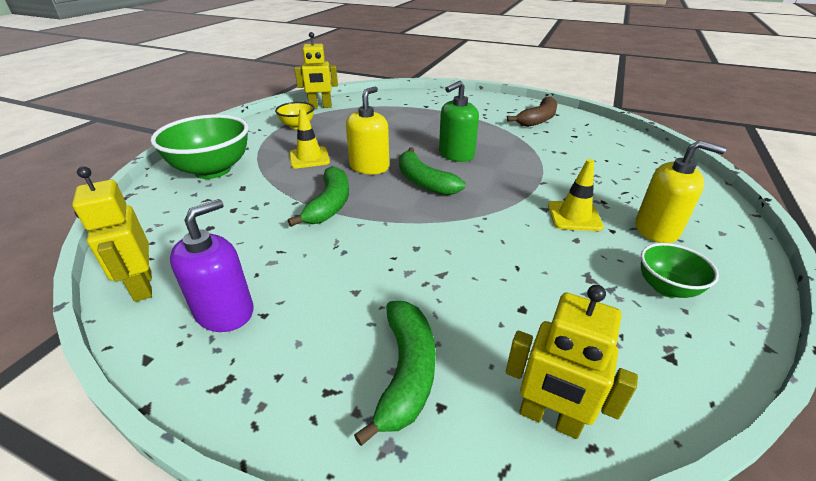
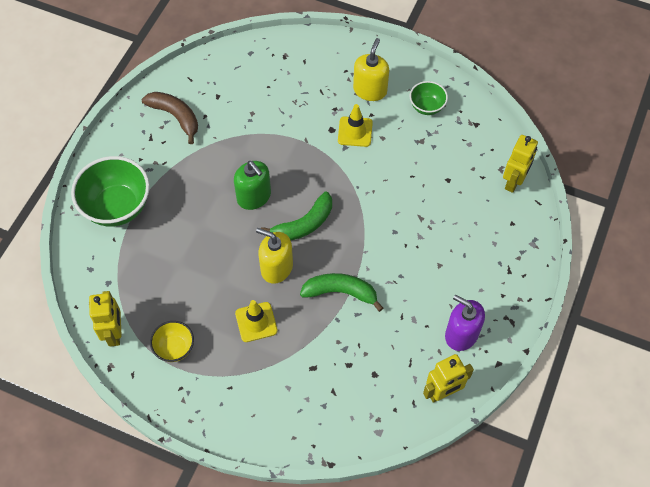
camera: 90 degrees left, 25 degrees up
green bowl [151,115,249,179] -> green bowl moved to [71,156,150,227]
green banana [354,301,436,446] -> none

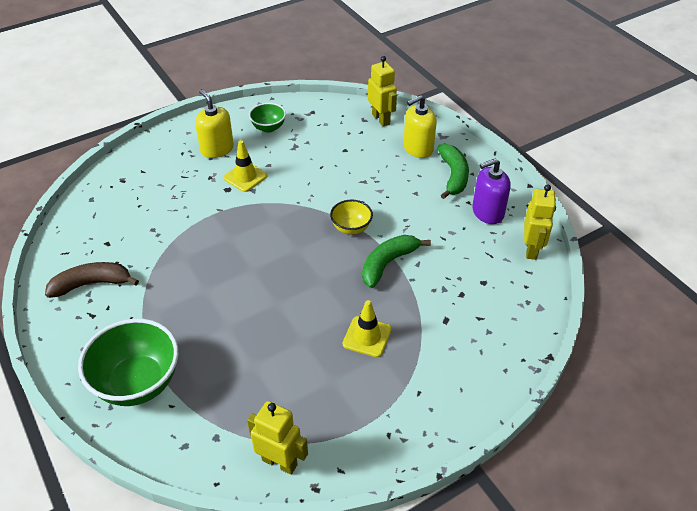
camera: 55 degrees left, 15 degrees down
yellow bowl [150,321,194,362] -> yellow bowl moved to [330,200,373,235]
green soap dispenser [234,161,271,210] -> none
yellow soap dispenser [256,228,293,284] -> yellow soap dispenser moved to [403,95,437,158]
green banana [261,192,332,240] -> green banana moved to [437,144,469,199]

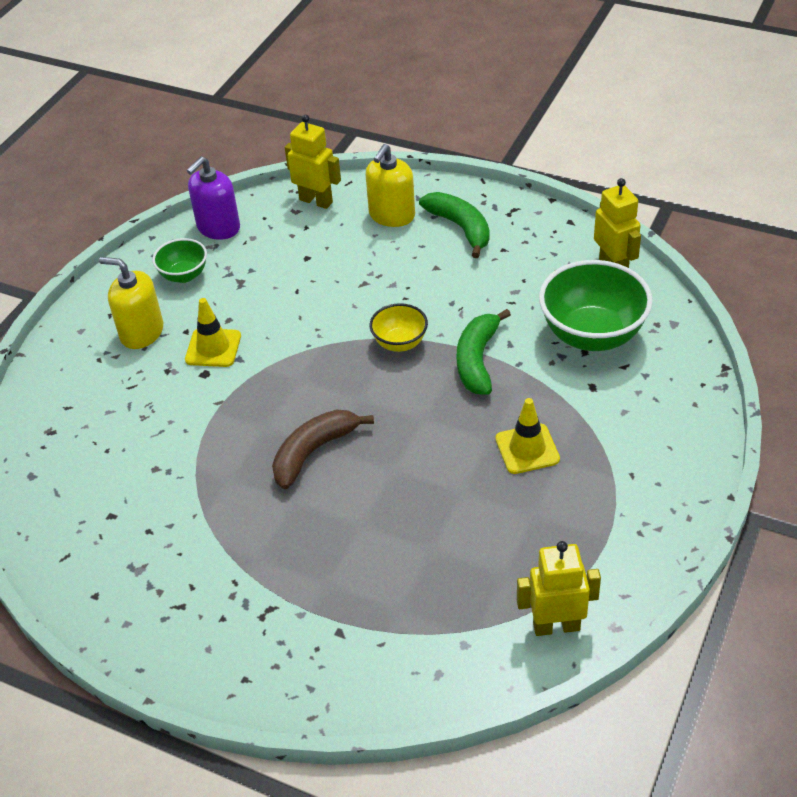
camera: 30 degrees left, 0 degrees up
brown banana [45,262,139,298] -> brown banana moved to [272,410,374,489]
green bowl [78,319,178,406] -> green bowl moved to [539,260,653,351]
purple soap dispenser [472,159,511,224] -> purple soap dispenser moved to [187,157,240,240]

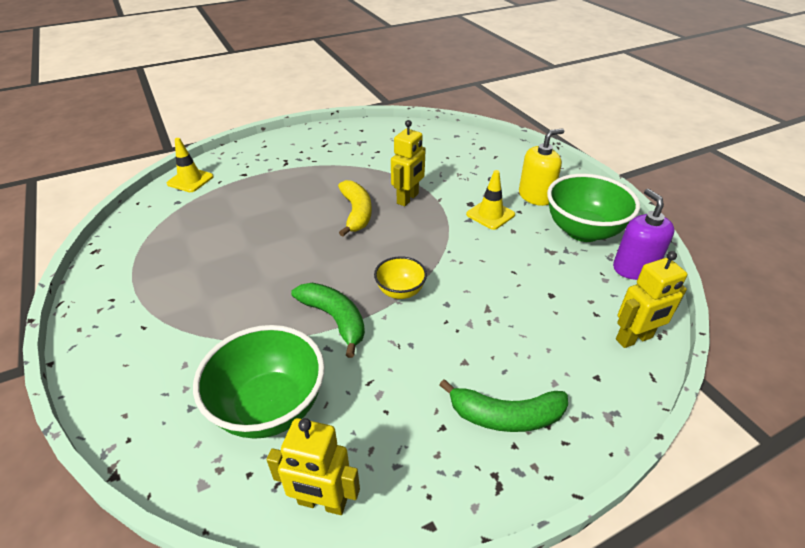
camera: 125 degrees right, 5 degrees down
green bowl [152,238,207,283] -> green bowl [547,174,640,242], size x1.88
brown banana [272,410,374,489] -> yellow banana [338,180,372,237]
yellow soap dispenser [365,144,415,227] -> none
yellow traffic cone [496,398,560,474] -> yellow traffic cone moved to [167,138,214,192]
yellow robot [517,541,601,636] -> yellow robot moved to [391,120,426,206]

